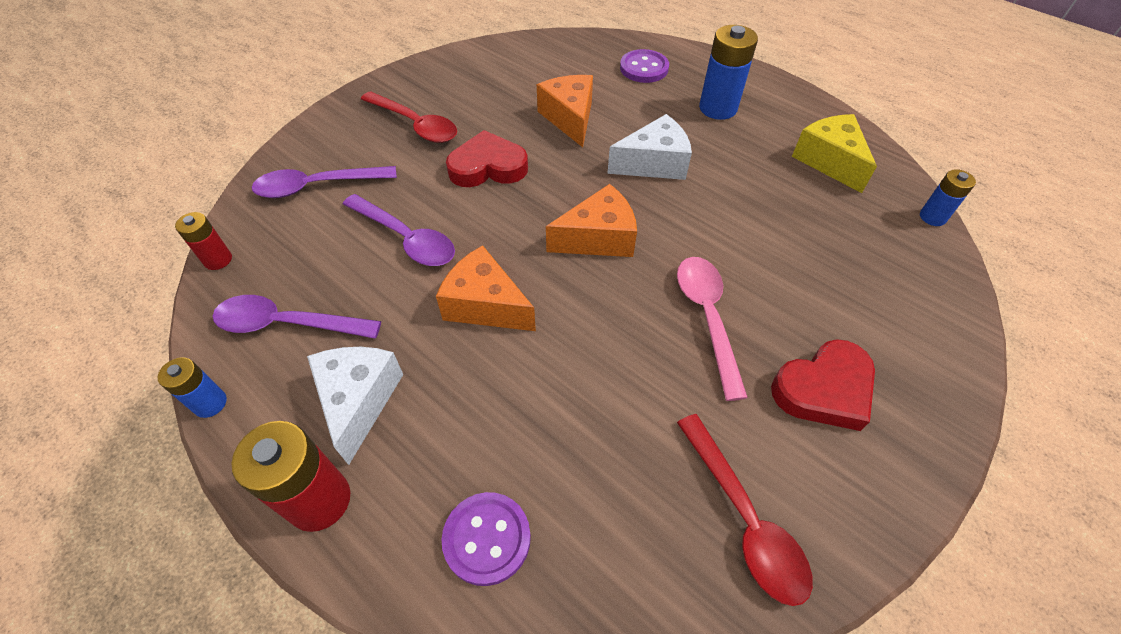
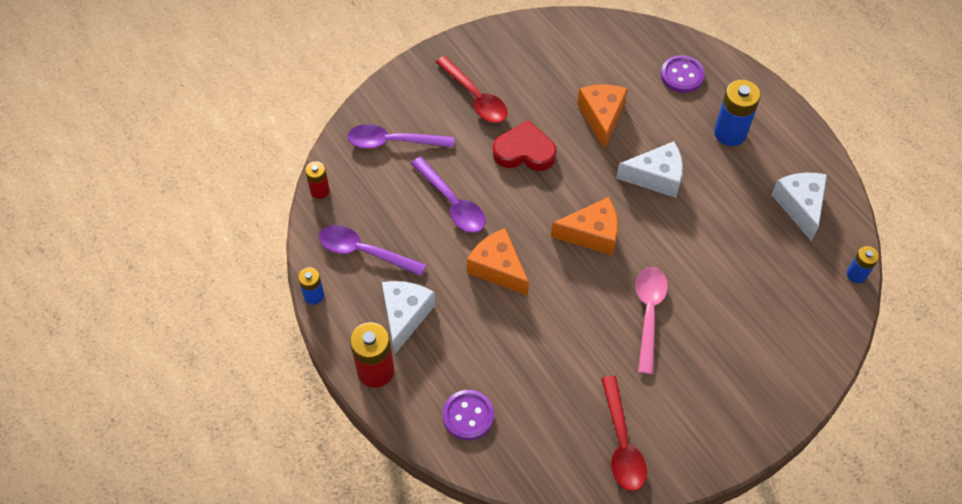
camera: 15 degrees right, 5 degrees up
red heart [771,339,875,431] -> none
yellow cheese [792,114,877,193] -> white cheese [771,173,827,241]

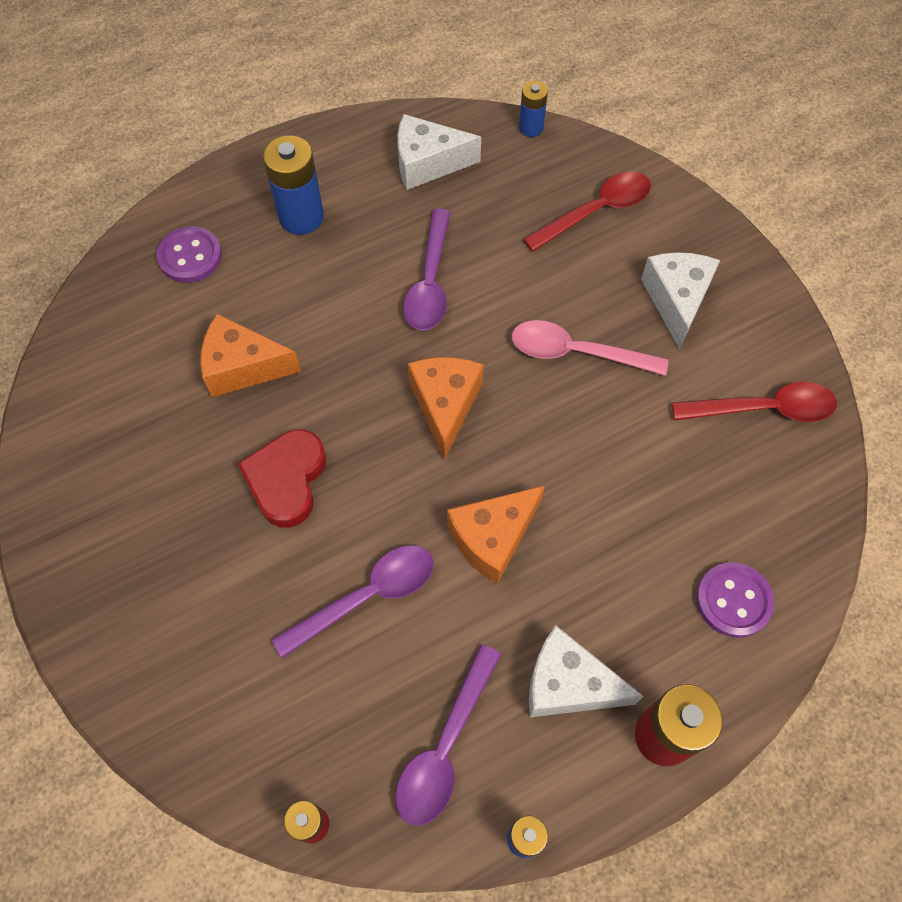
camera: 85 degrees left, 5 degrees up
purple spoon [347,124,454,149] -> purple spoon moved to [403,209,451,330]
red spoon [436,56,507,123] -> red spoon moved to [523,171,651,252]
white cheese [616,141,683,198] -> white cheese moved to [641,252,720,349]

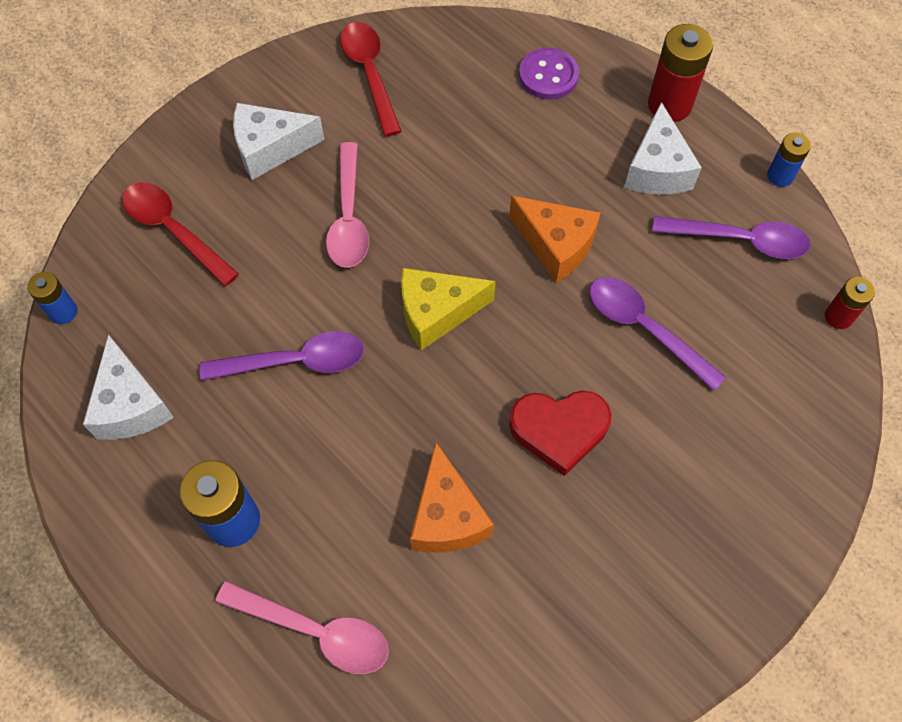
camera: 105 degrees left, 0 degrees up
purple button [156,226,222,283] -> pink spoon [215,581,389,674]
orange cheese [408,357,484,460] -> yellow cheese [401,268,496,351]

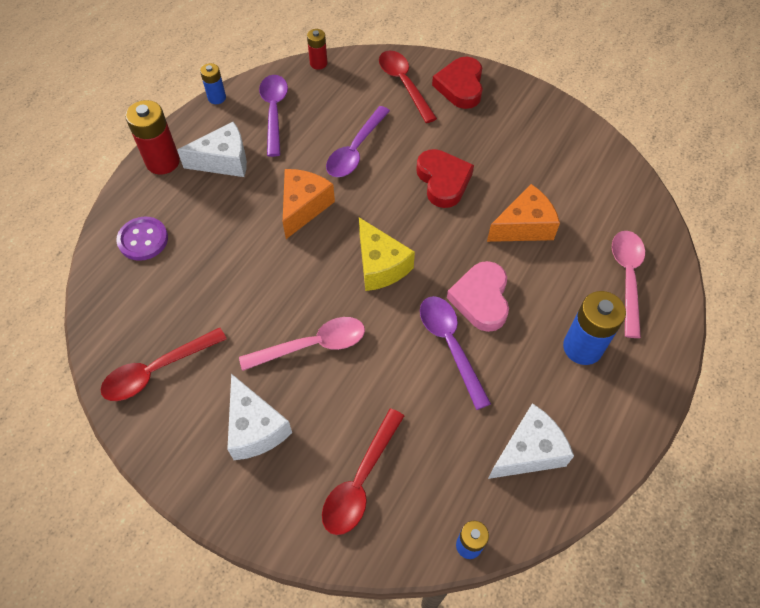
camera: 105 degrees left, 5 degrees down
none -> red spoon [379,51,437,123]
none -> red heart [432,57,483,109]
none -> pink heart [447,261,509,332]

